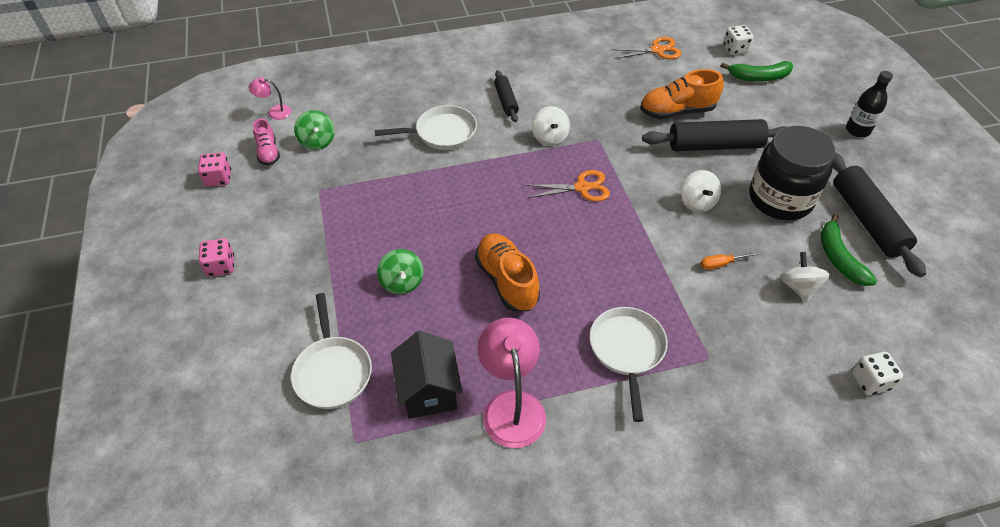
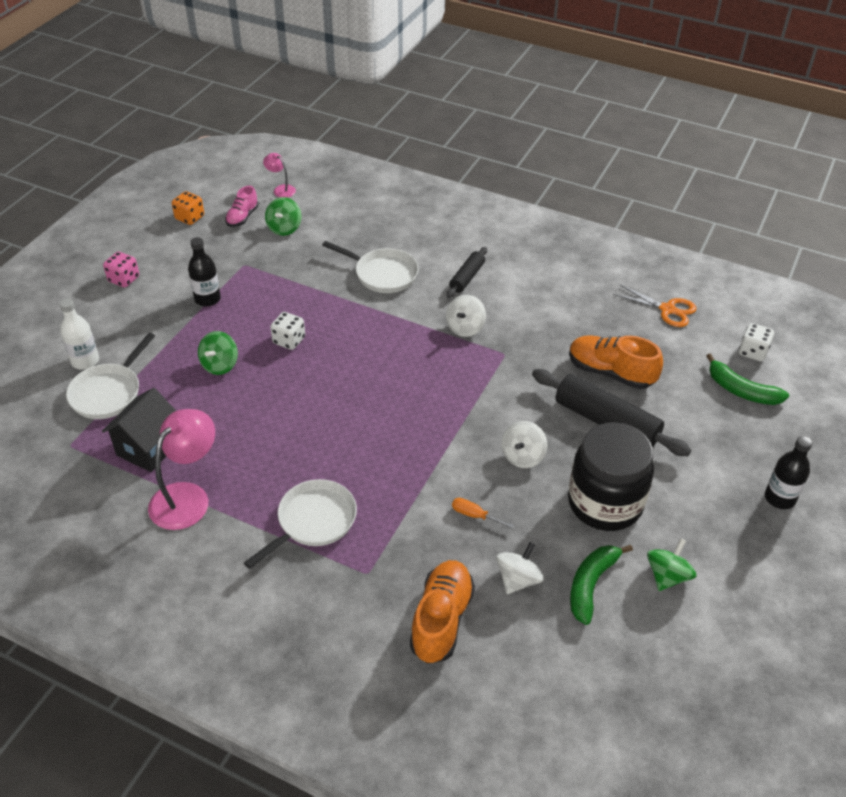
camera: 40 degrees right, 5 degrees down
pink dice [198,152,231,187] -> orange dice [172,191,204,225]
orange shoe [475,233,540,311] -> orange shoe moved to [410,560,475,664]
orange scissors [526,170,610,202] -> none
black rolling pin [832,153,926,277] -> green spinning top [647,539,696,591]
white dice [852,352,903,395] -> white dice moved to [270,312,305,350]
none -> white bottle [60,299,99,370]
none -> black bottle [188,237,221,307]

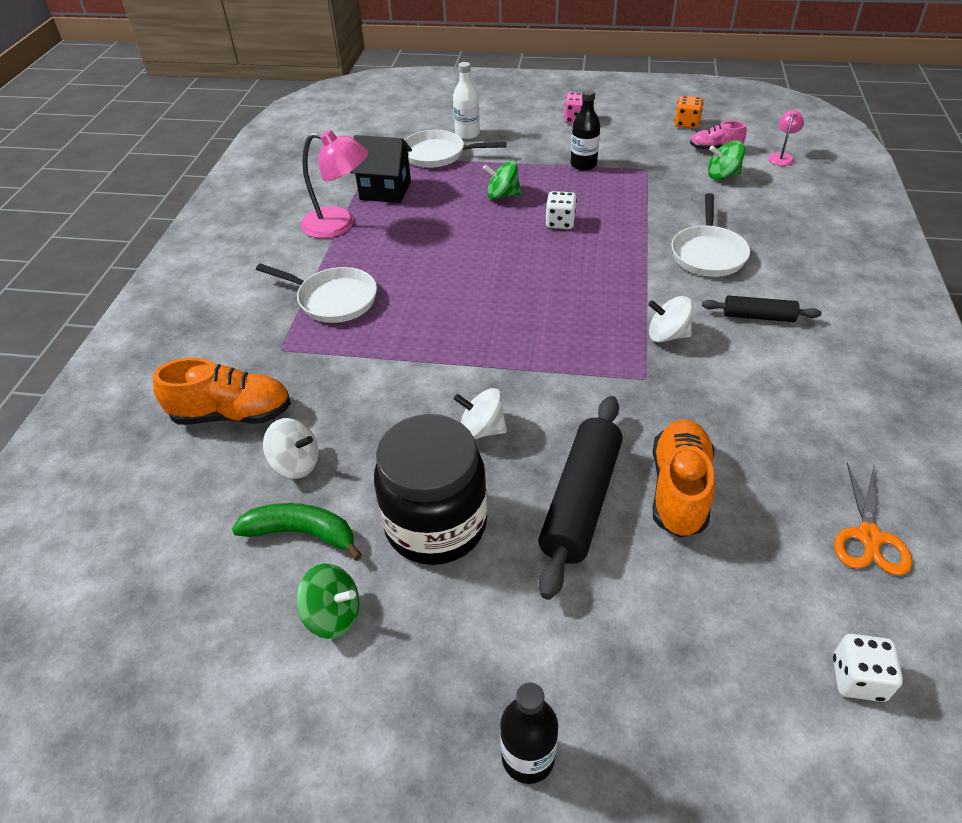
camera: 75 degrees right, 0 degrees up
orange screwdriver [452,498,514,529] -> none
green banana [707,354,789,405] -> none

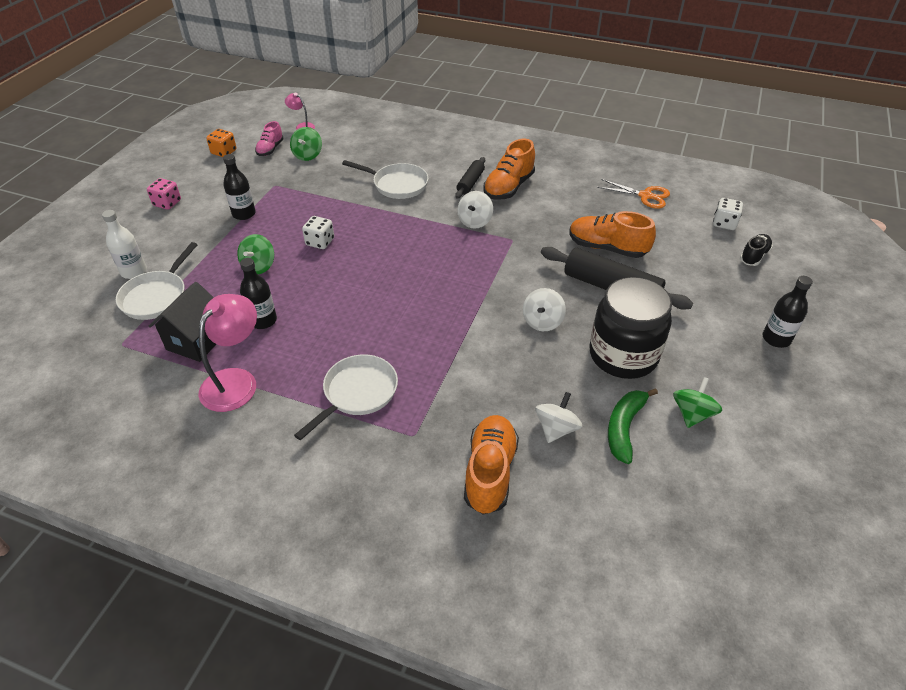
camera: 80 degrees left, 0 degrees up
none -> black bottle [240,258,277,329]
none -> orange shoe [483,138,535,200]
none -> black shoe [740,234,773,266]

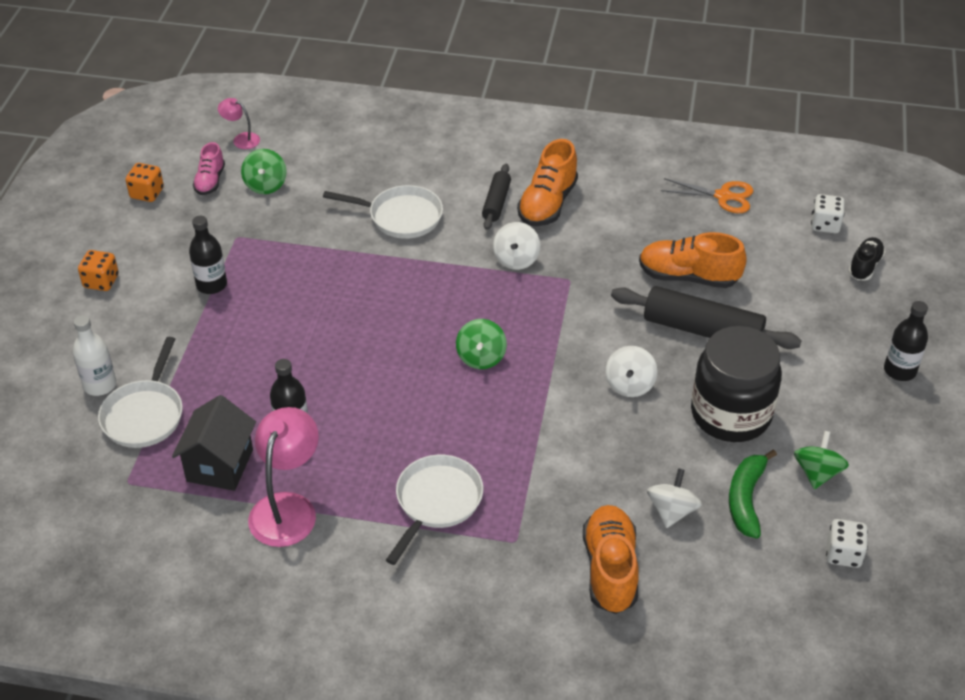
camera: 10 degrees left, 0 degrees up
pink dice [147,178,181,210] -> orange dice [78,250,119,291]
green spinning top [237,234,274,274] -> green spinning top moved to [456,319,507,369]
white dice [302,216,334,249] -> white dice moved to [826,519,868,568]

